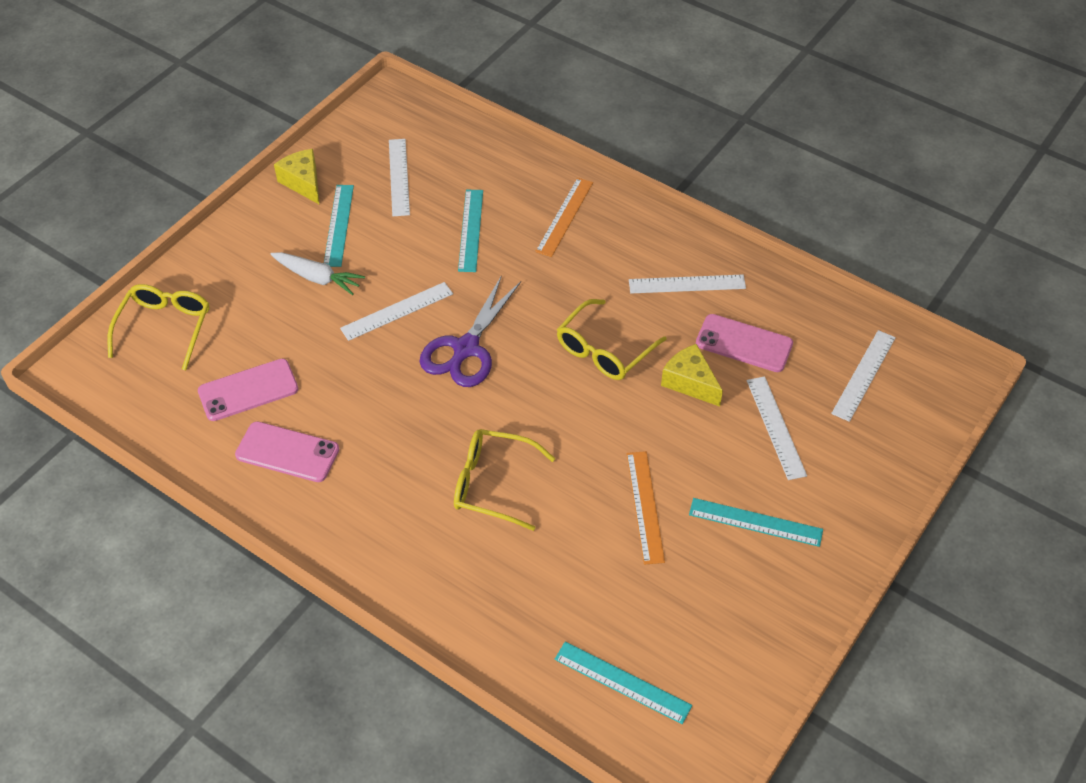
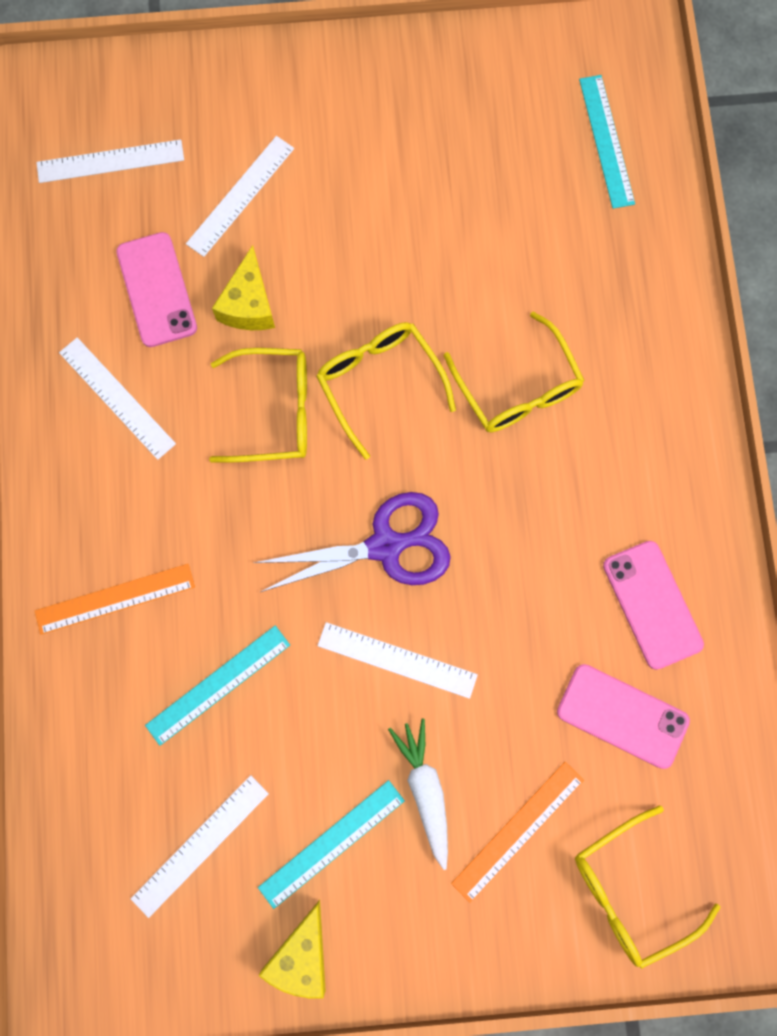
camera: 130 degrees left, 25 degrees up
orange ruler [627,451,665,565] -> orange ruler moved to [451,762,584,903]
turquoise ruler [689,498,823,547] -> none
none -> yellow glasses [316,322,456,460]

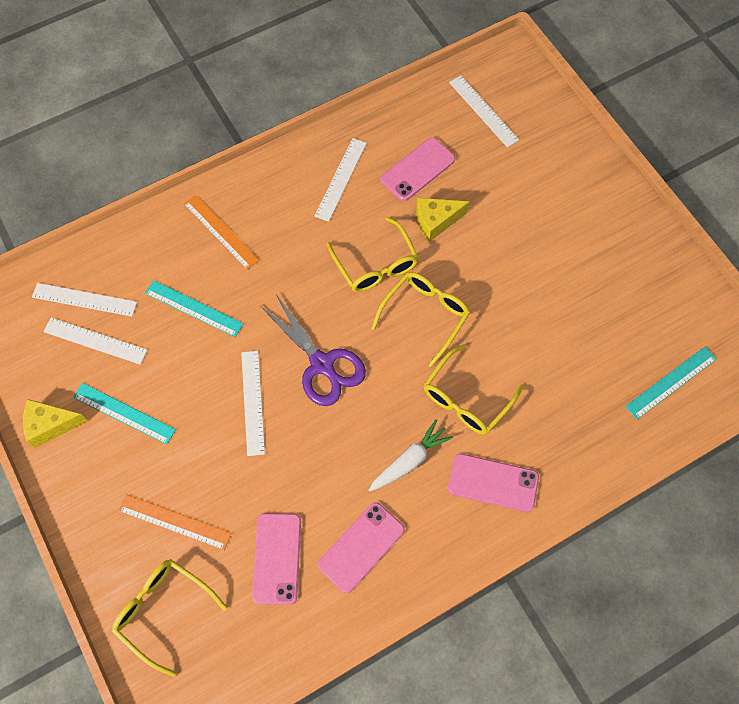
camera: 65 degrees right, 10 degrees down
white ruler [186,136,294,257] -> white ruler moved to [32,283,137,316]
white carrot [388,719,448,870] -> white carrot moved to [369,419,453,492]
none -> pink phone [448,454,539,512]

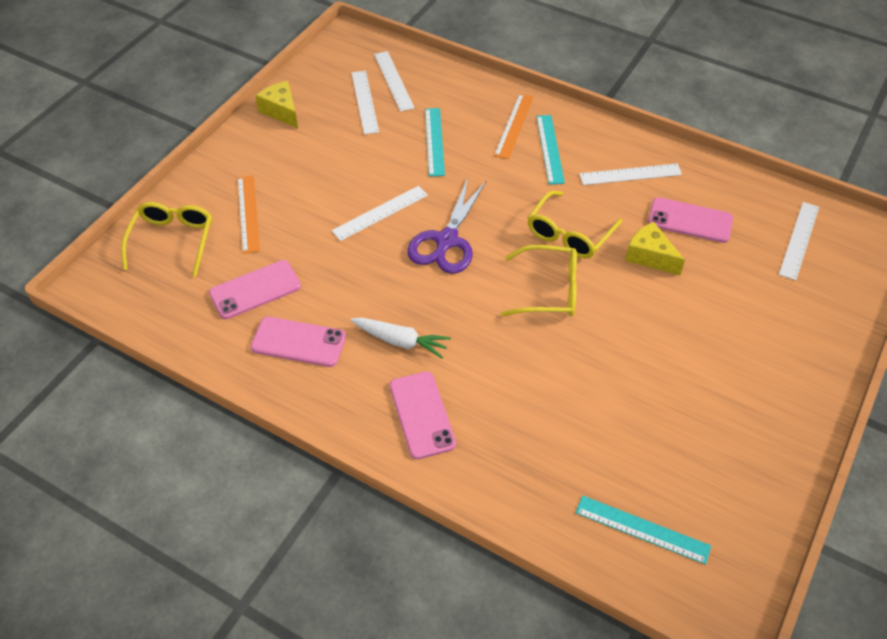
camera: 60 degrees right, 15 degrees down
turquoise ruler [73,383,176,444] -> turquoise ruler moved to [536,115,565,184]
yellow glasses [424,344,523,435] -> none

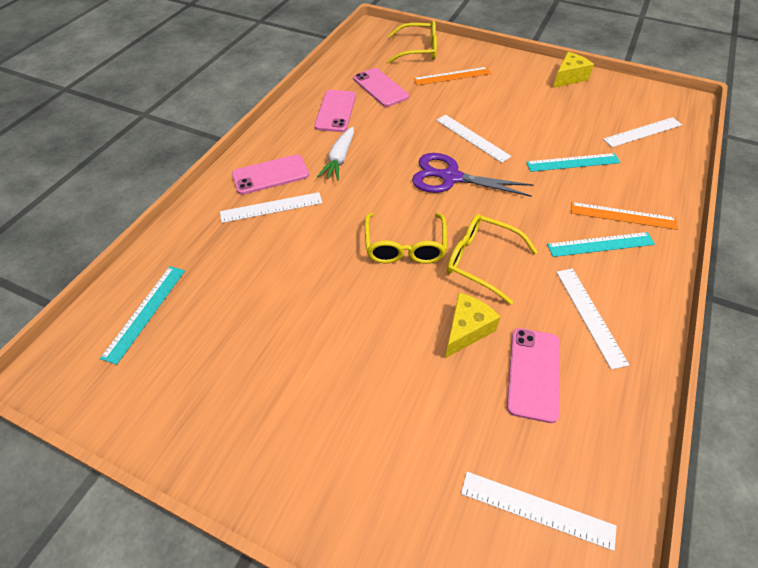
camera: 85 degrees right, 0 degrees up
white ruler [352,71,379,134] -> white ruler moved to [220,192,322,223]

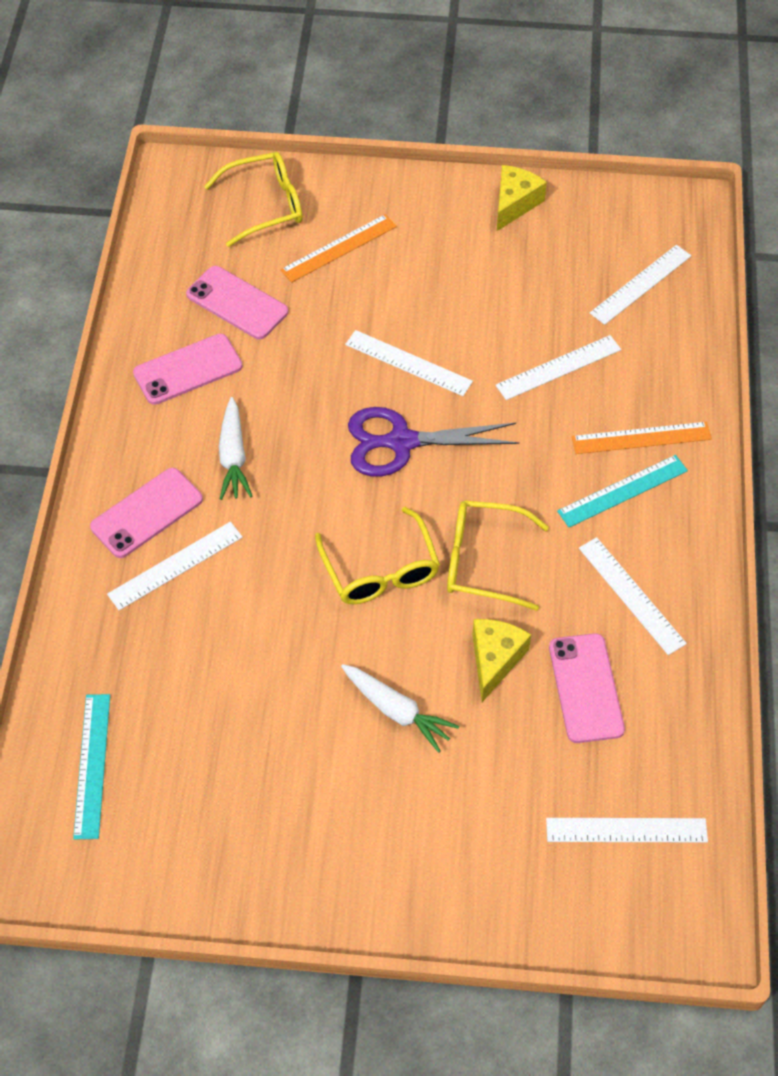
camera: 20 degrees left, 5 degrees up
pink phone [314,90,356,132] -> pink phone turned 75 degrees clockwise [133,334,243,405]
turquoise ruler [526,153,621,172] -> white ruler [496,335,621,400]
none -> white carrot [341,664,459,753]

